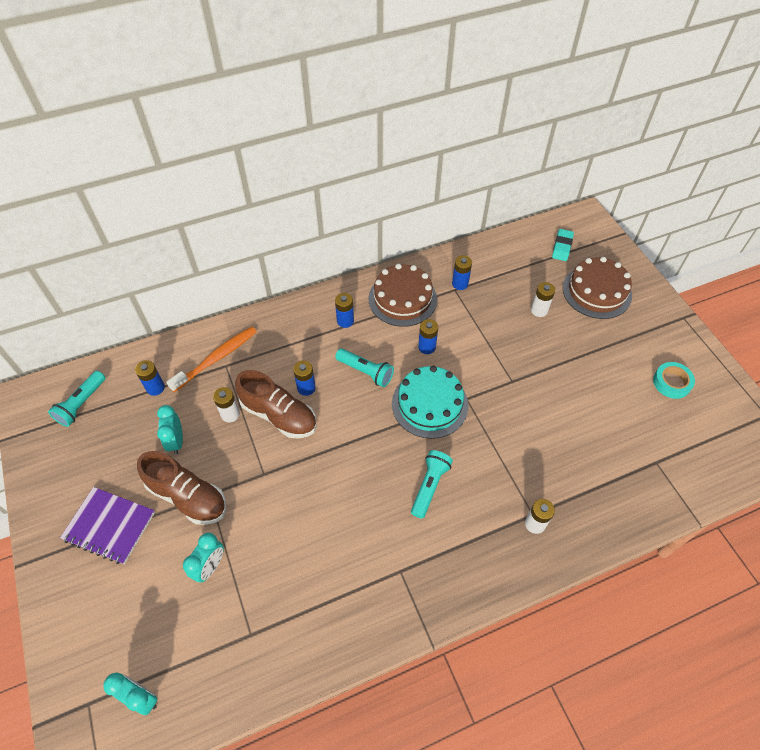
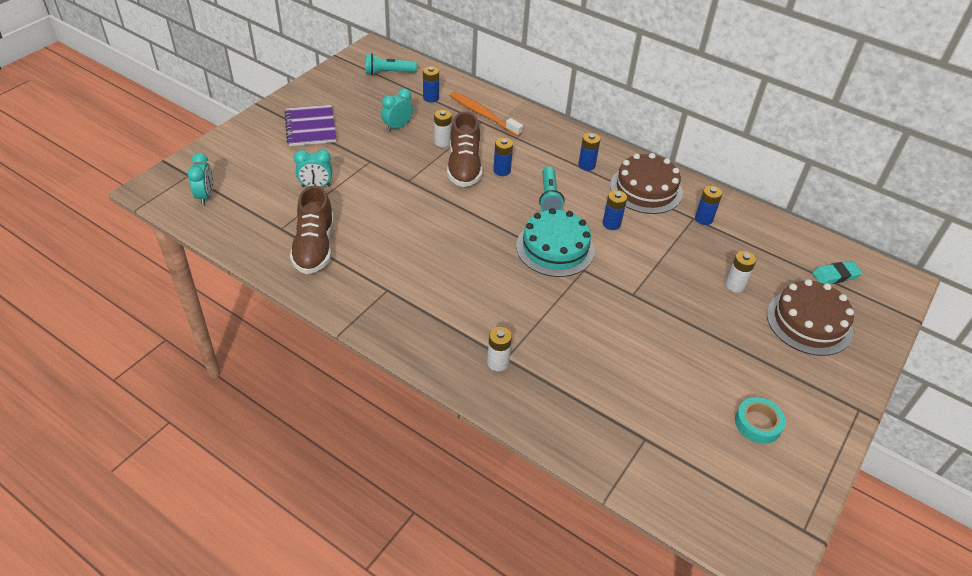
camera: 55 degrees right, 10 degrees down
brown shoe [137,451,226,525] -> brown shoe moved to [290,185,334,274]
orange toothbrush [166,327,257,392] -> orange toothbrush turned 150 degrees counterclockwise [449,91,523,137]
turquoise flashlight [411,450,453,518] -> none

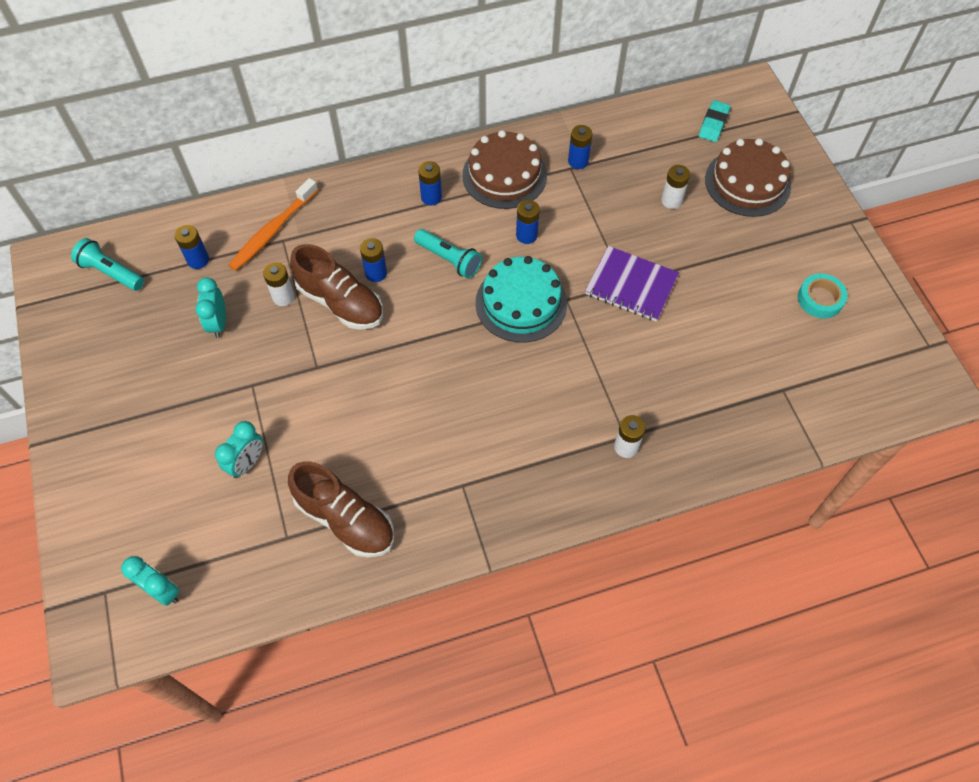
camera: 50 degrees left, 15 degrees up
purple notebook [285,105,336,146] -> purple notebook moved to [585,246,679,321]
turquoise flashlight [366,53,417,75] -> turquoise flashlight turned 90 degrees clockwise [71,238,144,291]
orange toothbrush [449,91,523,137] -> orange toothbrush turned 45 degrees counterclockwise [228,178,318,271]

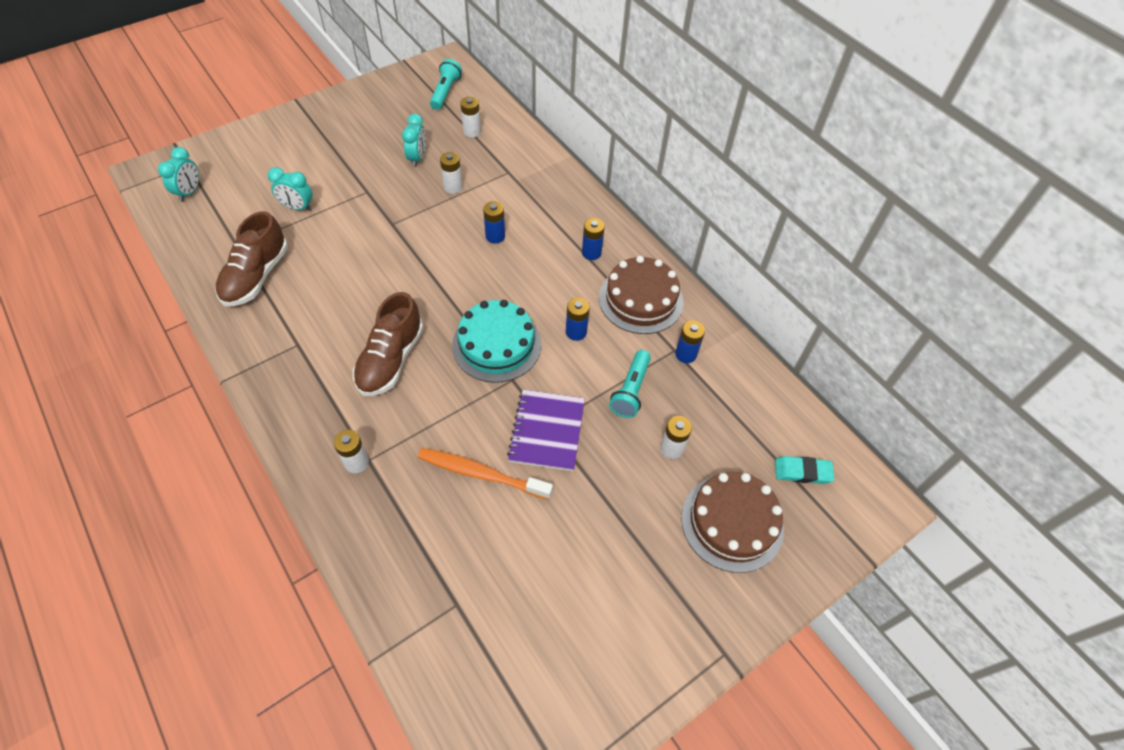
camera: 70 degrees right, 5 degrees down
blue battery [174,225,209,269] -> white battery [460,97,481,137]
turquoise clock [195,277,226,338] -> turquoise clock turned 120 degrees clockwise [402,114,426,167]
orange toothbrush [228,178,318,271] -> orange toothbrush moved to [418,448,553,500]
brown shoe [290,244,383,330] -> brown shoe moved to [353,292,424,396]
turquoise flashlight [414,229,482,279] -> turquoise flashlight moved to [609,350,651,418]
turquoise tape [798,273,848,318] -> none

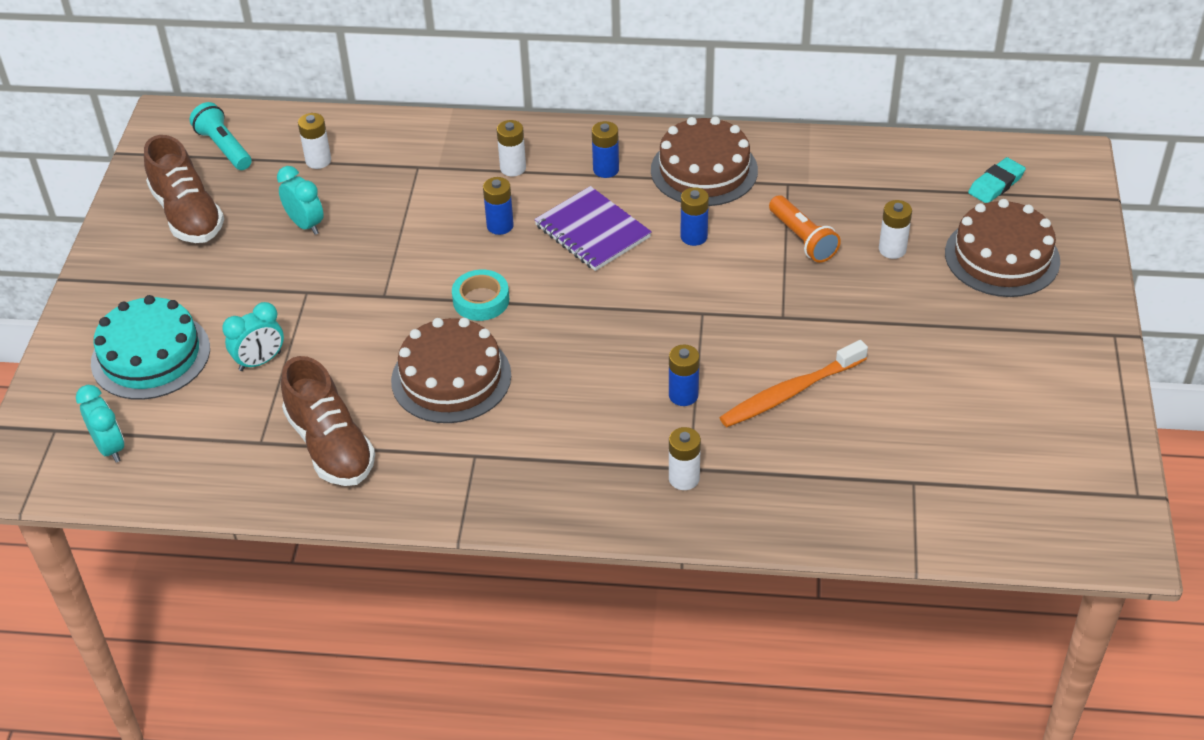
camera: 45 degrees left, 10 degrees down
brown shoe [353,292,424,396] -> brown shoe moved to [144,135,224,243]
white battery [440,152,463,194] -> white battery moved to [497,120,526,177]
turquoise cake [452,300,541,383] -> turquoise cake moved to [91,295,210,400]
purple notebook [507,390,585,471] -> purple notebook moved to [534,186,652,271]
turquoise flashlight [609,350,651,418] -> orange flashlight [769,195,841,263]
blue battery [675,320,705,363] -> blue battery moved to [669,345,699,406]
none -> brown cake [391,318,511,423]
none -> turquoise tape [452,269,509,321]

